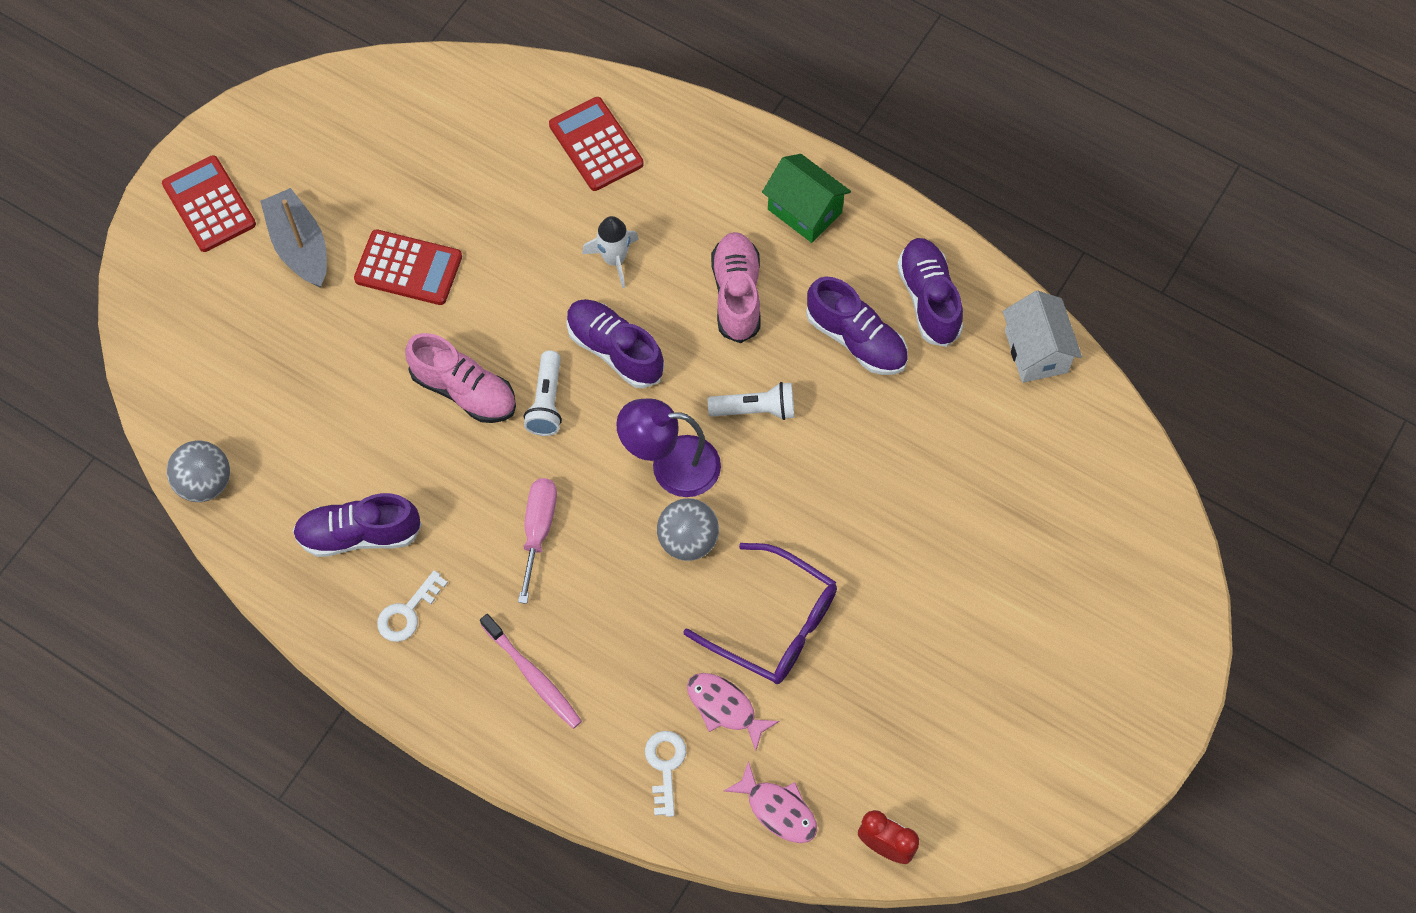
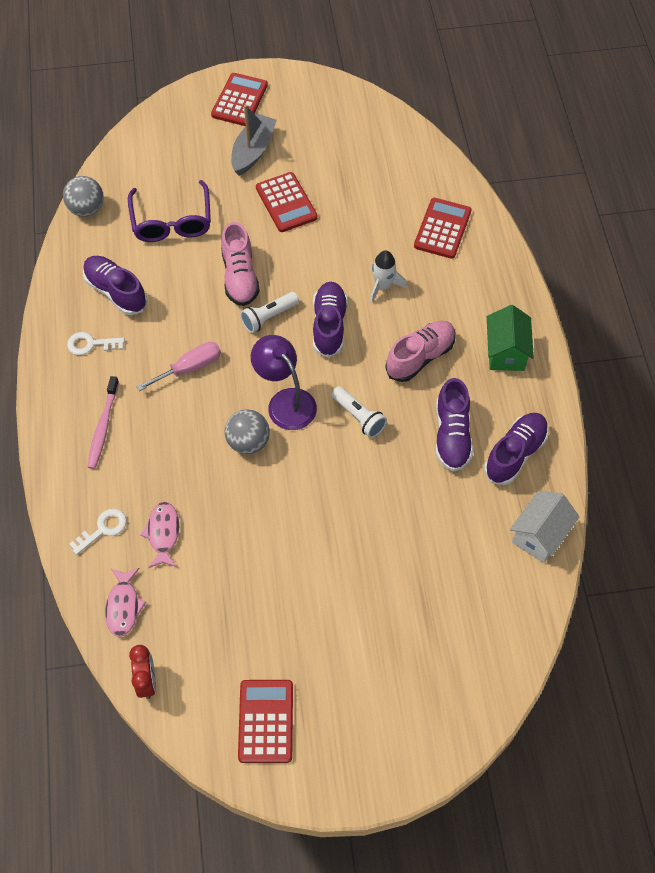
camera: 50 degrees right, 5 degrees down
purple glasses [683,543,837,684] -> purple glasses moved to [128,180,211,242]
none -> red calculator [238,680,293,763]

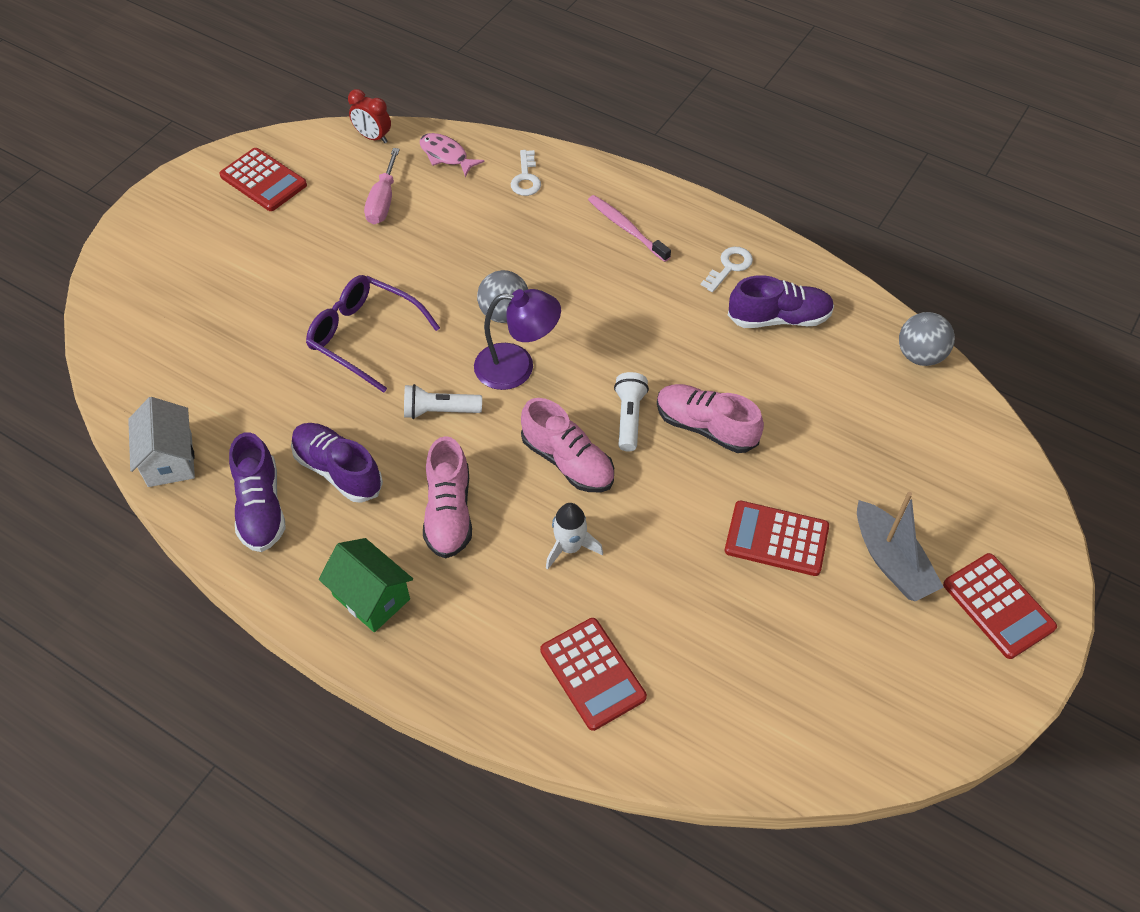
camera: 130 degrees right, 5 degrees down
purple glasses [128,180,211,242] -> purple glasses moved to [306,275,440,393]
pink screwdriver [136,342,221,391] -> pink screwdriver moved to [364,148,400,224]
pink fish [140,502,179,568] -> none
purple shoe [313,282,348,358] -> pink shoe [521,398,614,492]

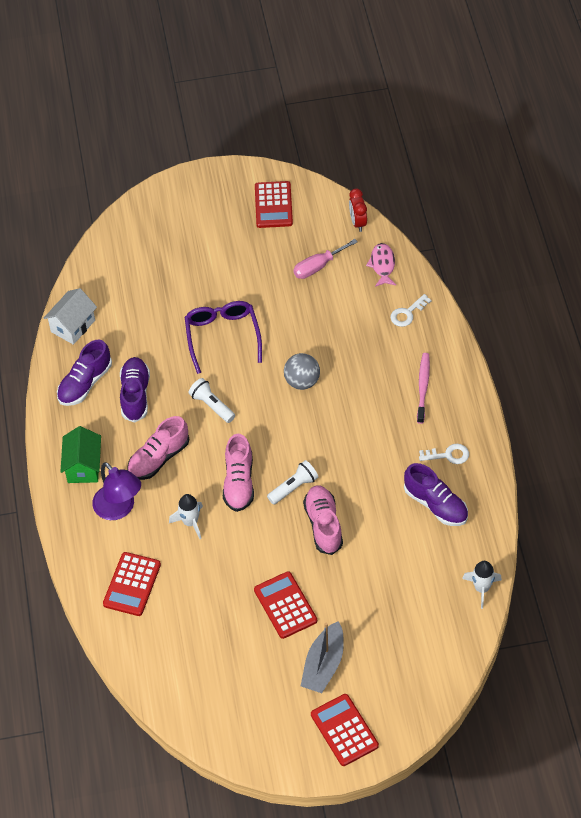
camera: 50 degrees right, 0 degrees up
purple lamp [474,289,561,390] -> purple lamp moved to [92,462,141,520]
grey ball [899,312,955,366] -> white rocket [462,561,502,609]
red calculator [943,553,1057,659] -> red calculator turned 135 degrees clockwise [311,694,379,766]

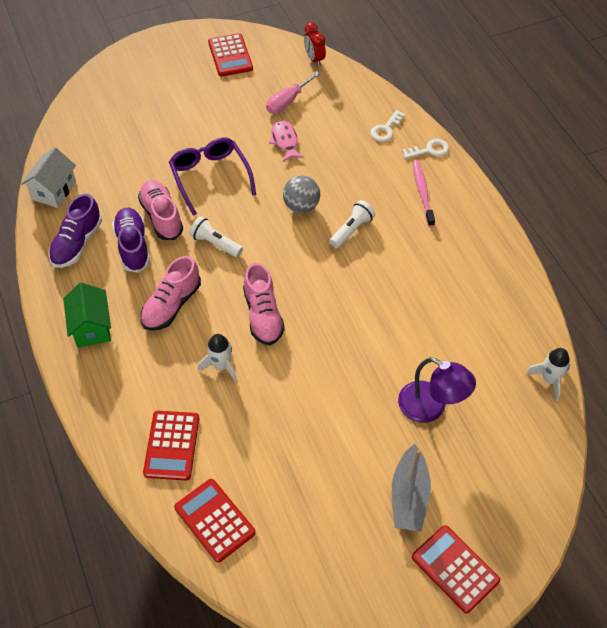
camera: 15 degrees left, 0 degrees up
purple lamp [92,462,141,520] -> purple lamp moved to [398,357,476,423]
red calculator [254,571,317,639] -> red calculator moved to [174,479,256,563]
white flashlight [267,460,318,505] -> white flashlight moved to [330,200,375,248]
pink shoe [303,486,343,555] -> pink shoe moved to [138,180,183,240]
pink fish [366,243,396,287] -> pink fish moved to [269,120,304,162]
purple shoe [404,463,468,526] -> none
white key [419,444,469,464] -> white key moved to [402,139,449,159]

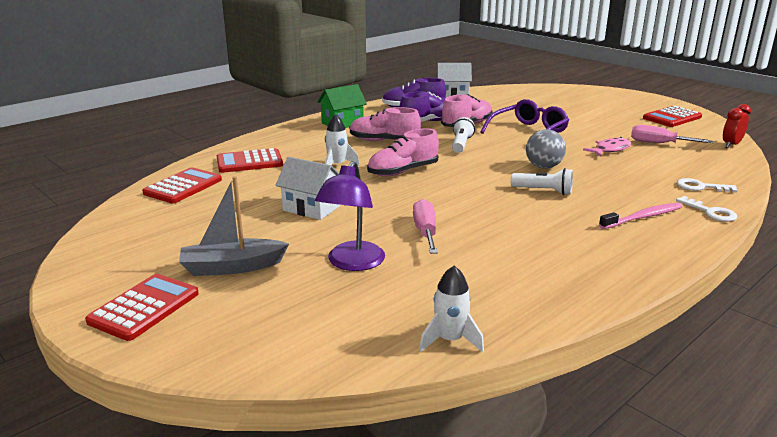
camera: 70 degrees right, 30 degrees down
none -> white house [276,157,340,220]
none -> pink screwdriver [413,199,438,254]

